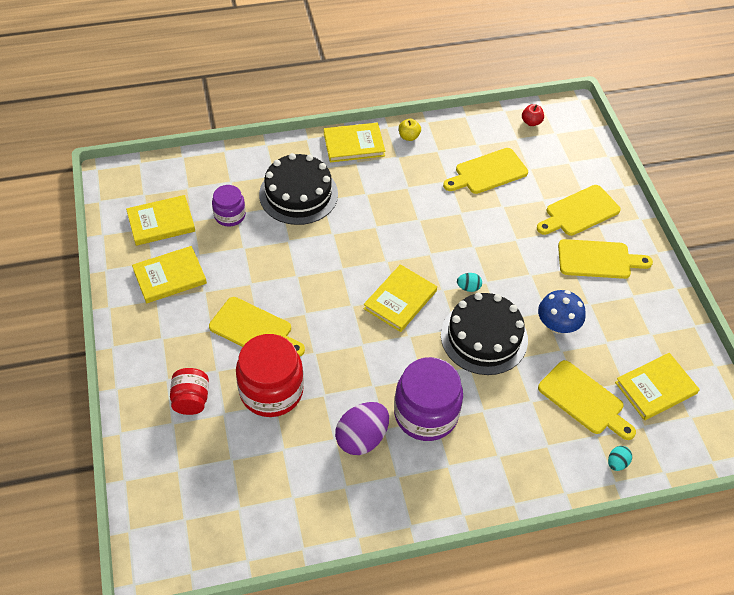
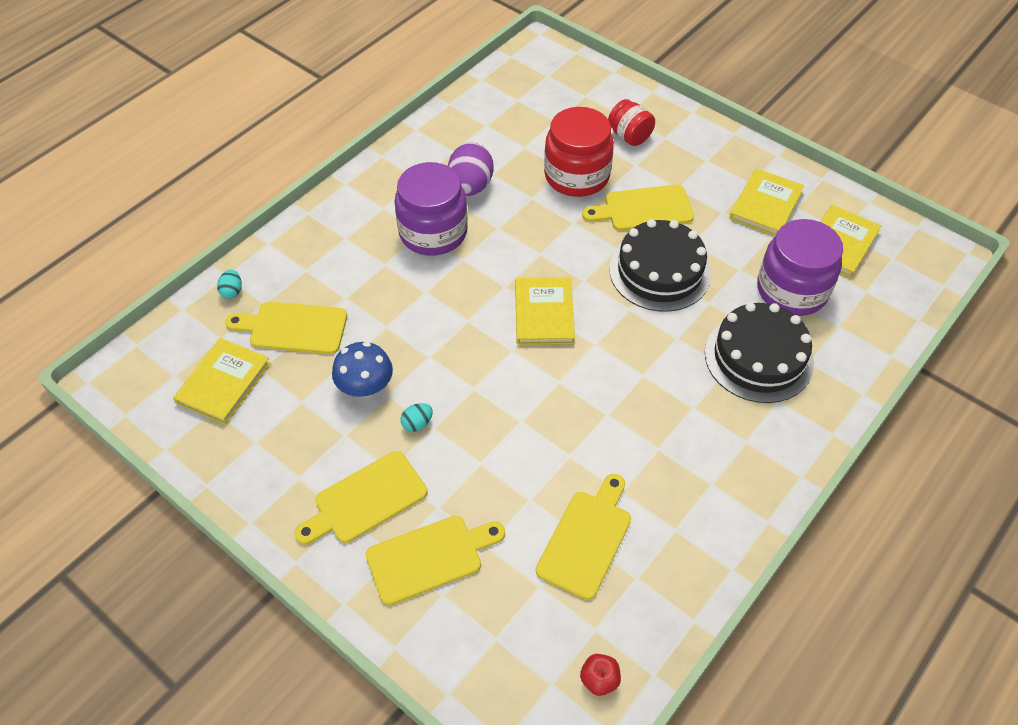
camera: 145 degrees right, 0 degrees up
purple jar [212,185,246,227] -> purple jar [757,219,843,316], size x1.79
yellow book [324,123,385,163] -> none
yellow apple [399,119,421,141] -> none
black cake [441,293,528,375] -> black cake moved to [609,219,711,312]
turquoise egg [457,273,482,292] -> turquoise egg moved to [401,403,433,432]
yellow cutting board [537,185,621,236] -> yellow cutting board turned 45 degrees clockwise [366,516,505,605]

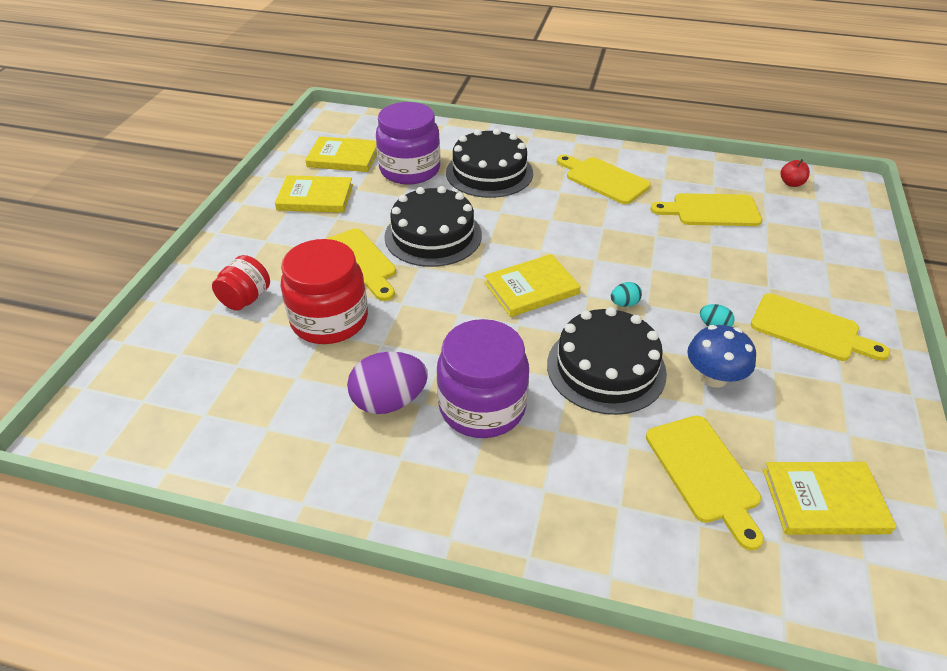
camera: 115 degrees left, 10 degrees down
turquoise egg [217,270,242,299] -> turquoise egg moved to [611,282,642,307]
yellow cutting board [366,516,505,605] -> yellow cutting board moved to [557,155,651,204]
none -> black cake [547,307,667,415]

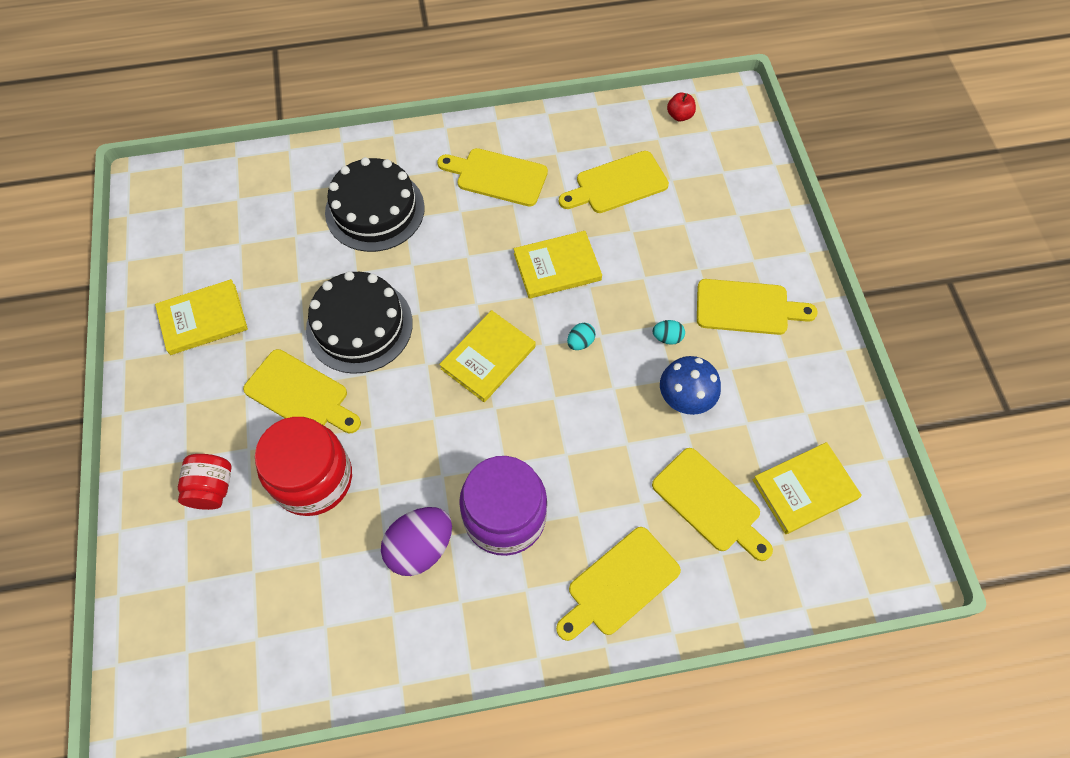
camera: 25 degrees left, 20 degrees up
yellow book [305,136,377,172] -> yellow book moved to [514,231,602,299]
purple jar [376,102,440,185] -> none
black cake [547,307,667,415] -> none
none -> yellow cutting board [556,527,681,641]

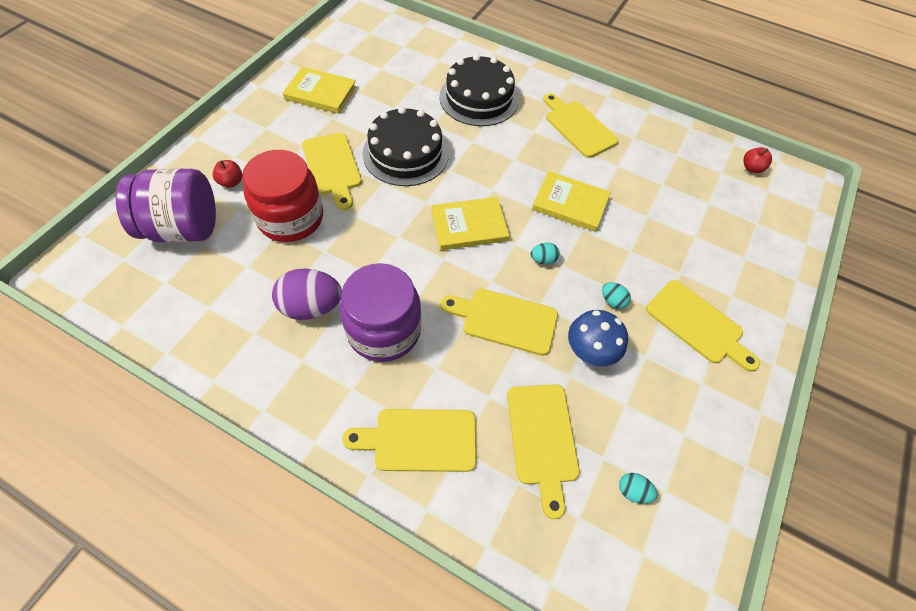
camera: 35 degrees right, 5 degrees down
red jar [178,454,232,510] -> red apple [212,160,242,188]
yellow cutting board [559,151,669,213] -> yellow cutting board moved to [441,289,558,356]
yellow book [752,442,862,534] -> turquoise egg [619,473,658,504]
none -> purple jar [116,168,216,242]

